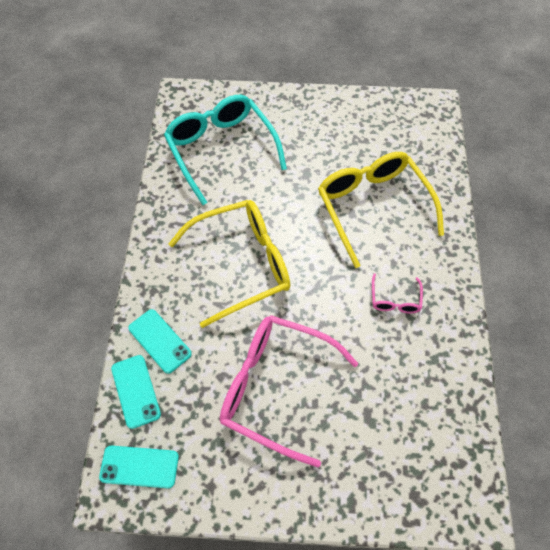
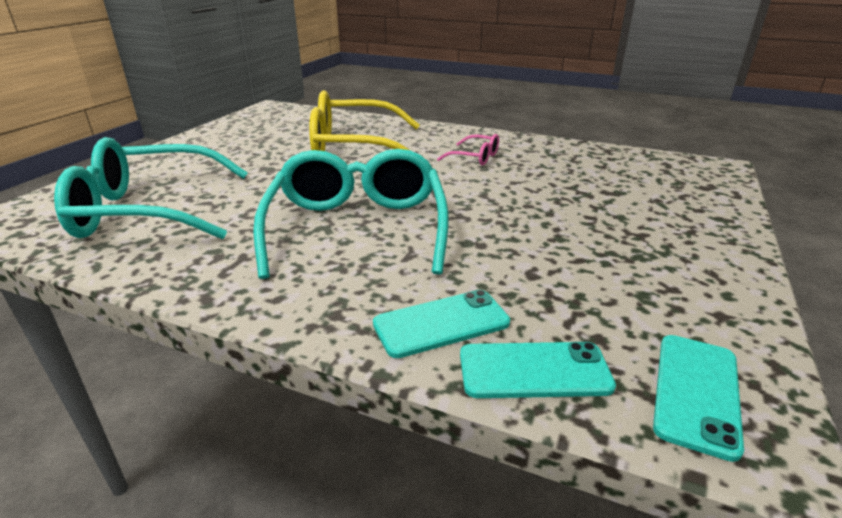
camera: 70 degrees left, 30 degrees down
yellow glasses [168,200,290,328] -> turquoise glasses [253,149,449,279]
pink glasses [220,315,359,467] -> none

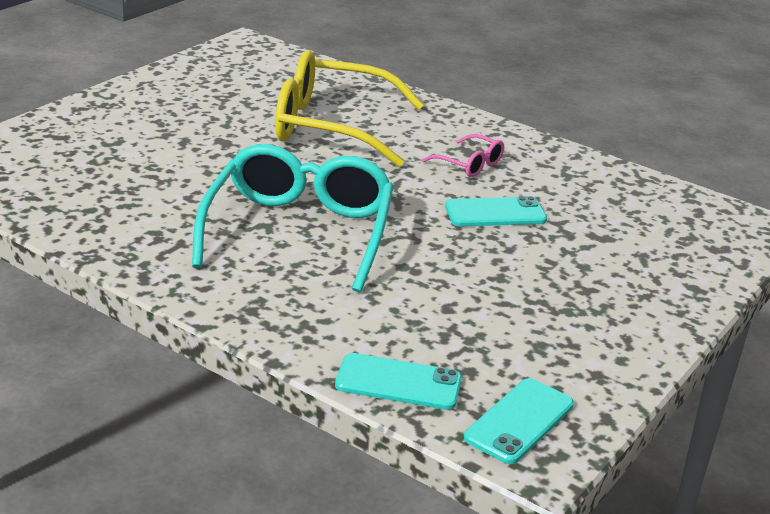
camera: 10 degrees right, 0 degrees up
turquoise glasses [54,137,248,239] -> none
turquoise phone [373,290,510,358] -> turquoise phone moved to [445,196,547,227]

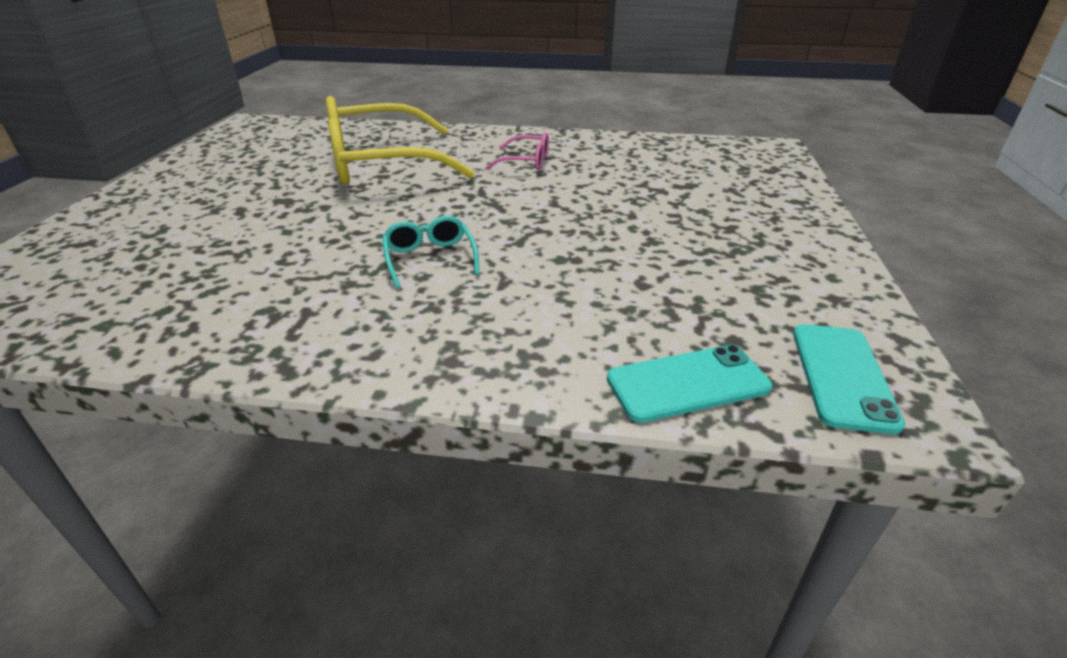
camera: 25 degrees left, 5 degrees up
turquoise glasses [192,144,394,293] -> turquoise glasses [382,216,479,288], size x0.44
turquoise phone [445,196,547,227] -> none

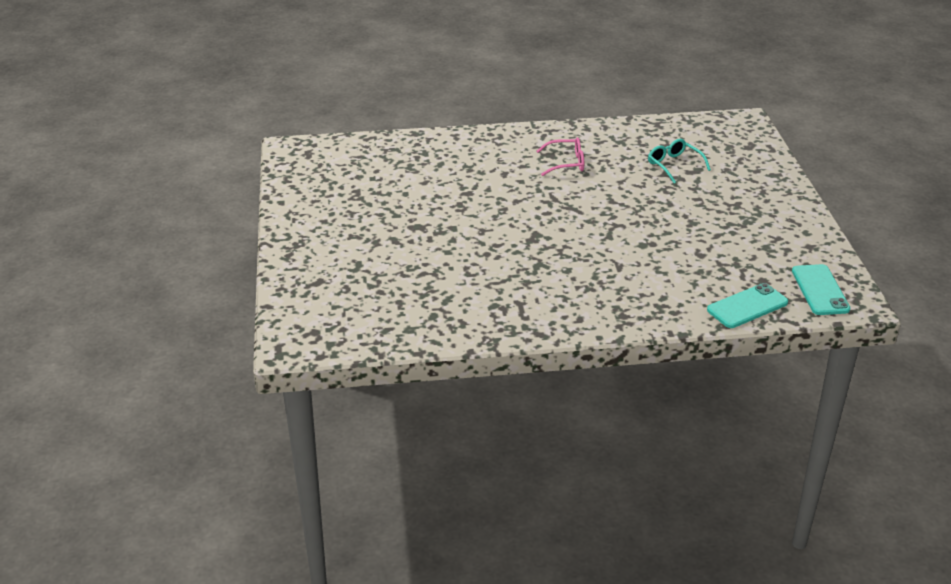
camera: 15 degrees left, 0 degrees up
yellow glasses [326,96,475,185] -> none
turquoise glasses [382,216,479,288] -> turquoise glasses moved to [648,139,711,183]

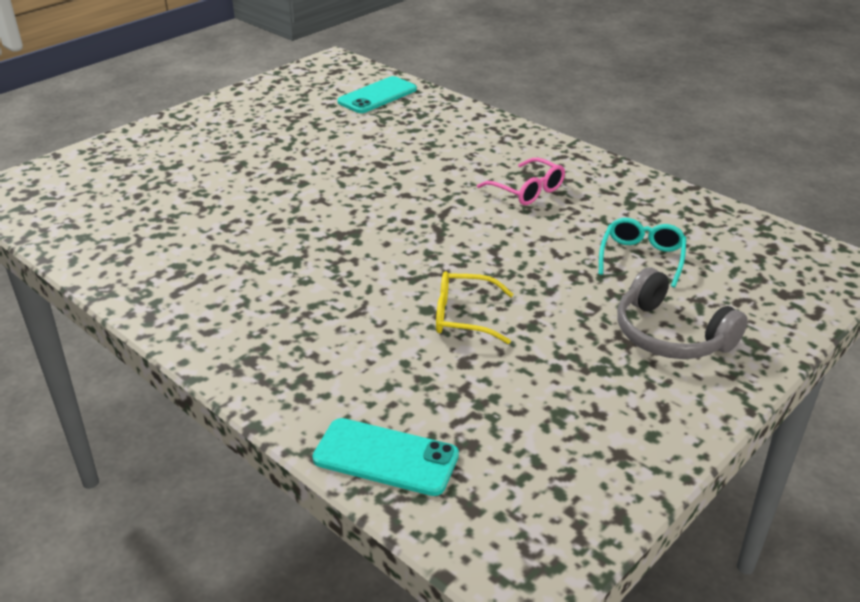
camera: 50 degrees right, 0 degrees up
turquoise phone [792,264,850,315] -> turquoise phone moved to [337,76,417,113]
none -> yellow glasses [436,271,514,344]
none -> grey headphones [617,267,748,359]

